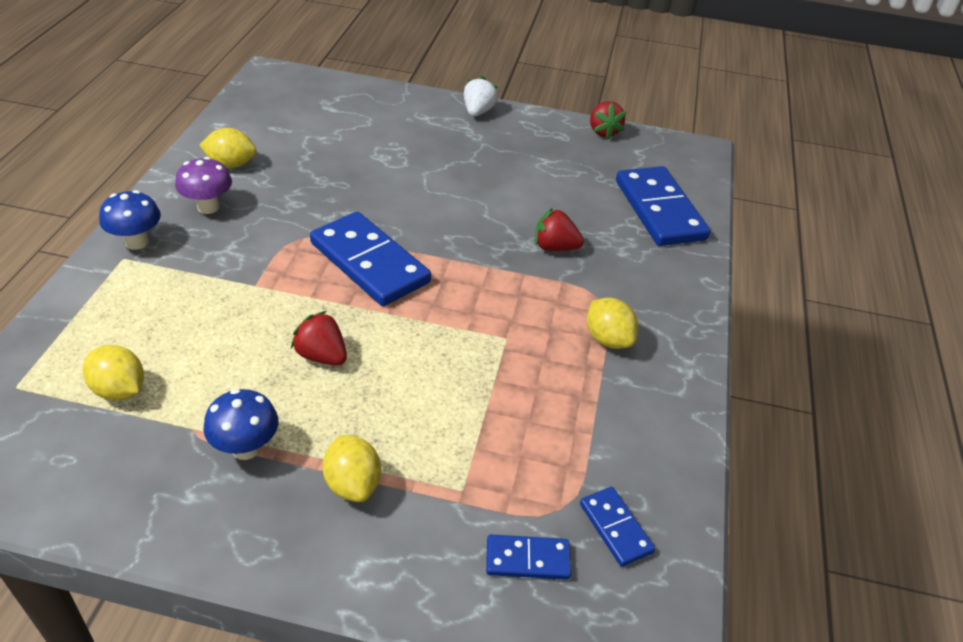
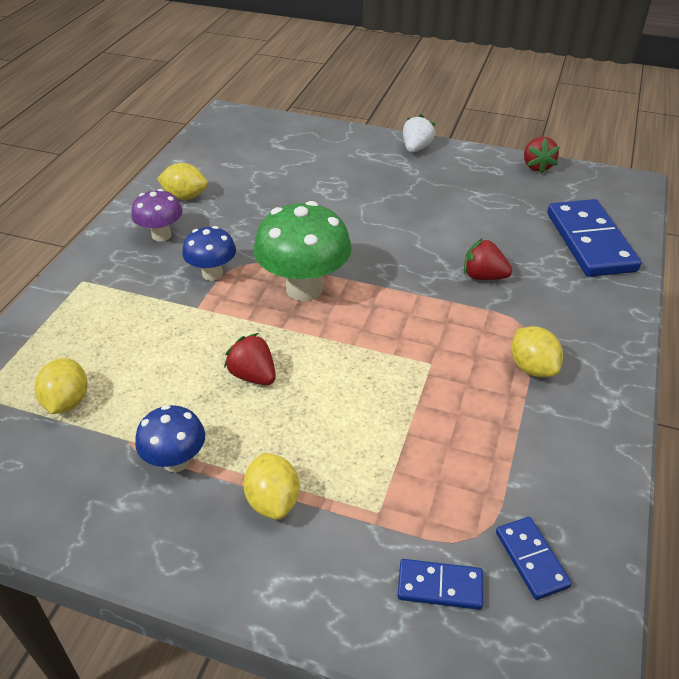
camera: 10 degrees right, 0 degrees up
yellow lemon [83,345,144,401] -> yellow lemon turned 45 degrees clockwise [35,358,88,414]
blue mushroom [99,190,161,250] -> blue mushroom moved to [182,226,236,281]
blue domino [310,211,431,306] -> green mushroom [254,201,352,301]

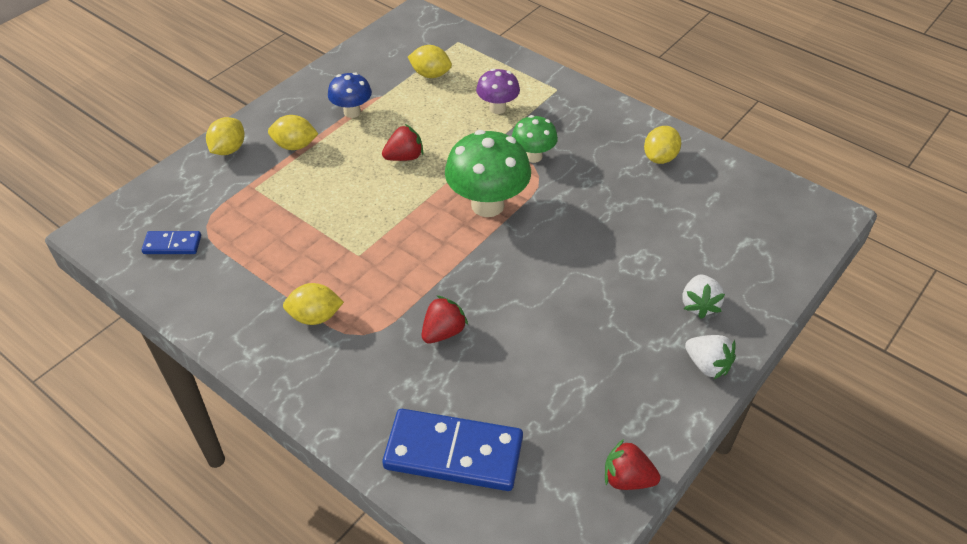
camera: 110 degrees right, 5 degrees up
purple mushroom [132,189,183,241] -> purple mushroom moved to [476,69,520,114]
blue mushroom [182,226,236,281] -> green mushroom [512,115,558,163]
blue domino [397,559,483,610] -> none
none -> yellow lemon [206,117,245,155]
none -> white strawberry [682,275,725,319]

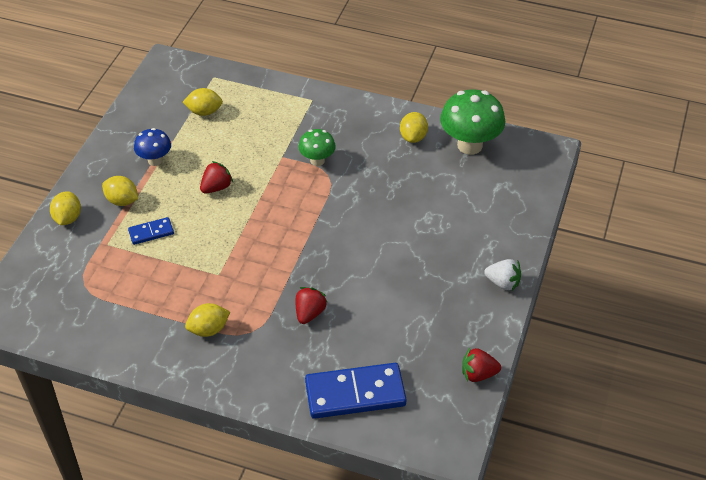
camera: 20 degrees left, 0 degrees up
blue domino [142,231,201,254] -> blue domino moved to [128,217,174,245]
yellow lemon [268,115,318,150] -> yellow lemon turned 45 degrees clockwise [102,176,138,206]
green mushroom [445,130,531,217] -> green mushroom moved to [440,89,505,155]
purple mushroom [476,69,520,114] -> none
white strawberry [682,275,725,319] -> none

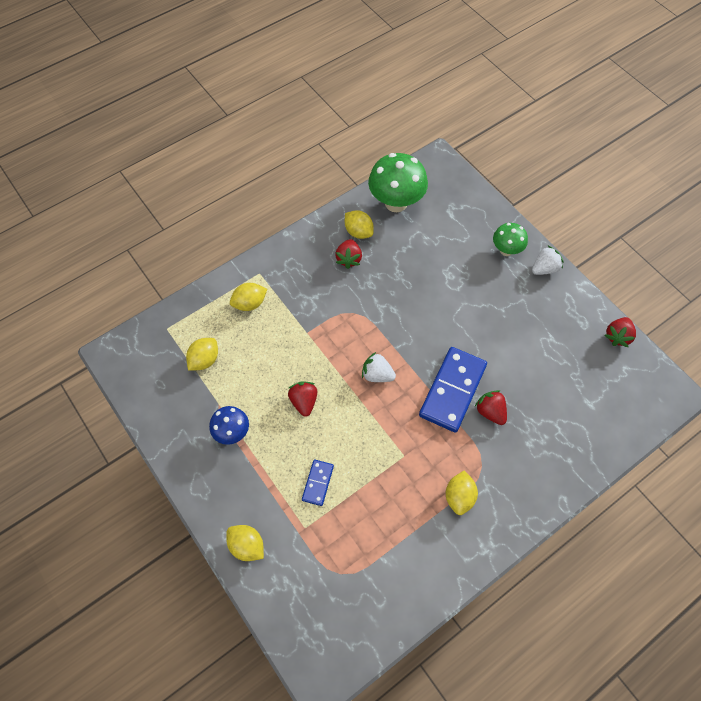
camera: 55 degrees left, 15 degrees up
yellow lemon [102,176,138,206] -> yellow lemon moved to [230,283,267,311]
green mushroom [299,129,336,166] -> green mushroom moved to [493,223,528,256]
blue domino [305,363,407,419] -> blue domino moved to [419,347,487,433]
none -> red strawberry [335,239,362,269]
none -> white strawberry [362,352,396,382]

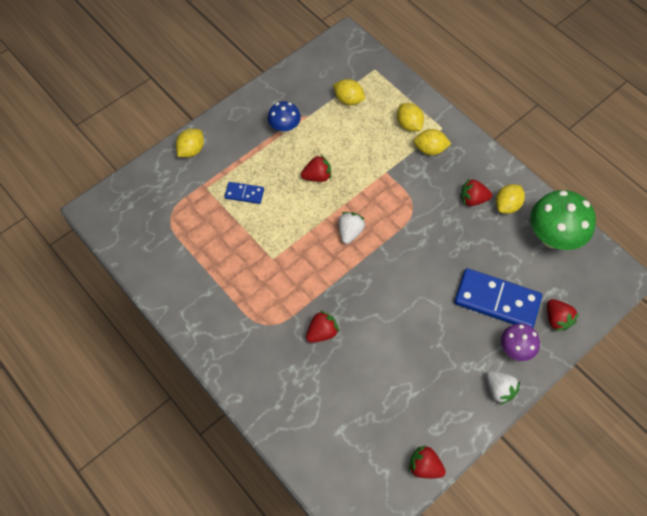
camera: 85 degrees right, 0 degrees up
blue domino [419,347,487,433] -> blue domino moved to [454,268,542,328]
yellow lemon [446,470,478,515] -> yellow lemon moved to [414,129,451,155]
green mushroom [493,223,528,256] -> purple mushroom [501,324,540,361]
none -> red strawberry [547,299,579,331]

